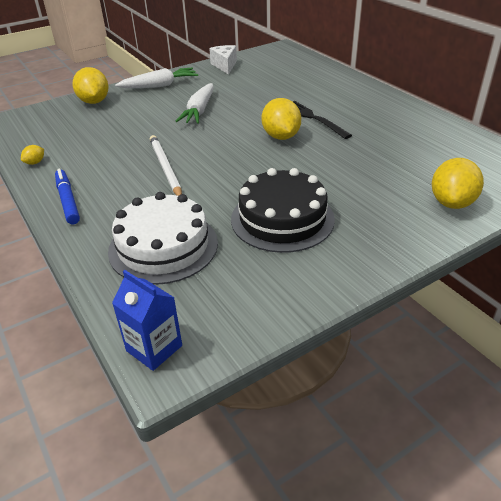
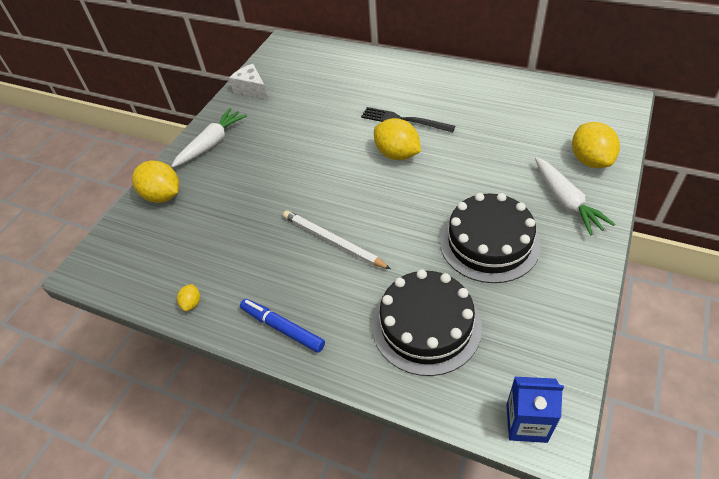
camera: 30 degrees left, 10 degrees up
white cake [108,192,218,285] -> black cake [372,269,482,376]
white carrot [175,83,214,124] -> white carrot moved to [535,157,615,236]

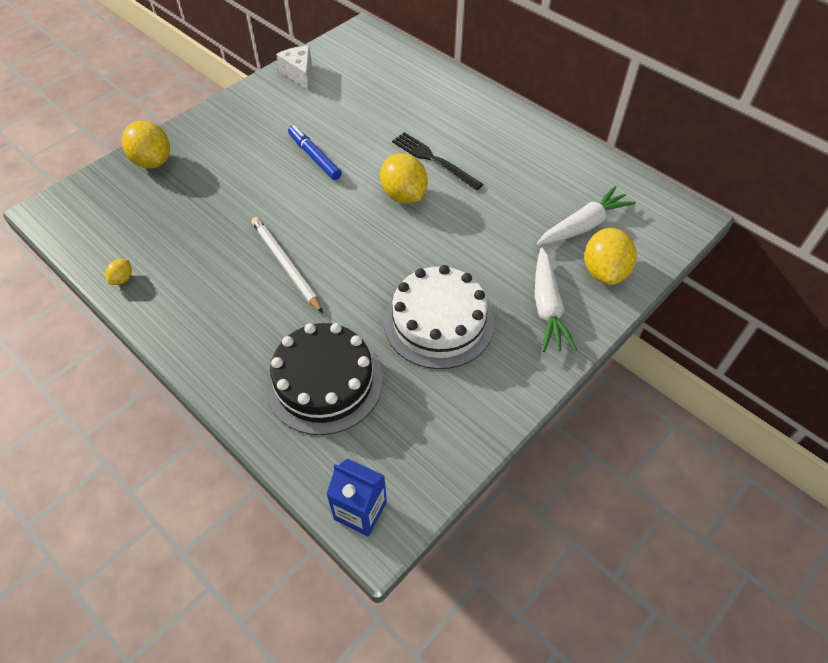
camera: 15 degrees right, 5 degrees up
white carrot [171,108,247,167] -> white carrot moved to [537,186,636,245]
blue marker [240,299,325,353] -> blue marker moved to [288,125,342,180]
black cake [440,193,541,283] -> white cake [384,265,494,369]

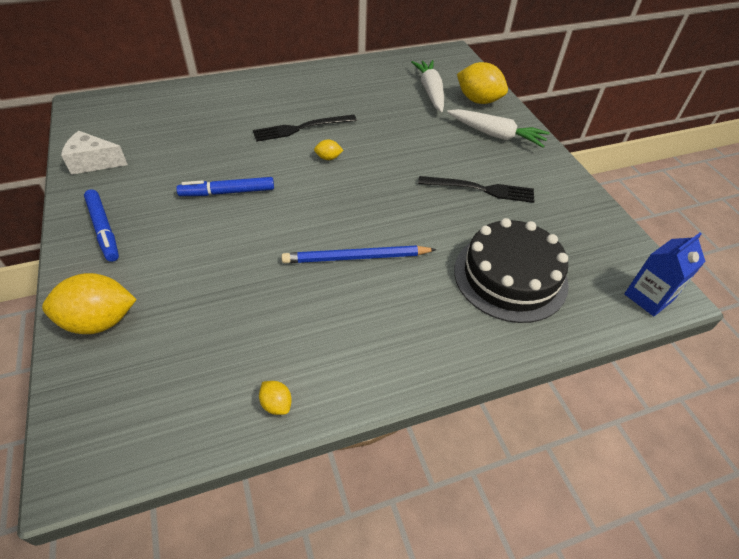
camera: 65 degrees left, 5 degrees down
white pencil [252,217,323,313] -> blue pencil [281,245,437,263]
yellow lemon [380,153,428,204] -> yellow lemon [314,139,343,160], size x0.46
white cake [384,265,494,369] -> black fork [418,176,535,203]
none -> blue marker [84,189,119,262]

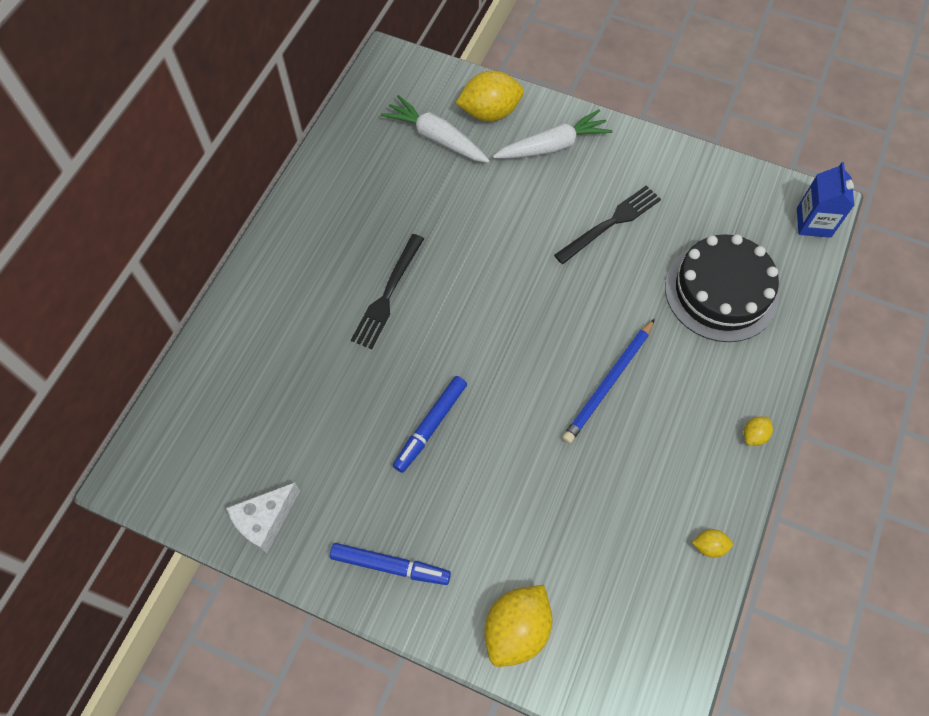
camera: 45 degrees left, 15 degrees up
yellow lemon [314,139,343,160] -> yellow lemon moved to [744,417,773,446]

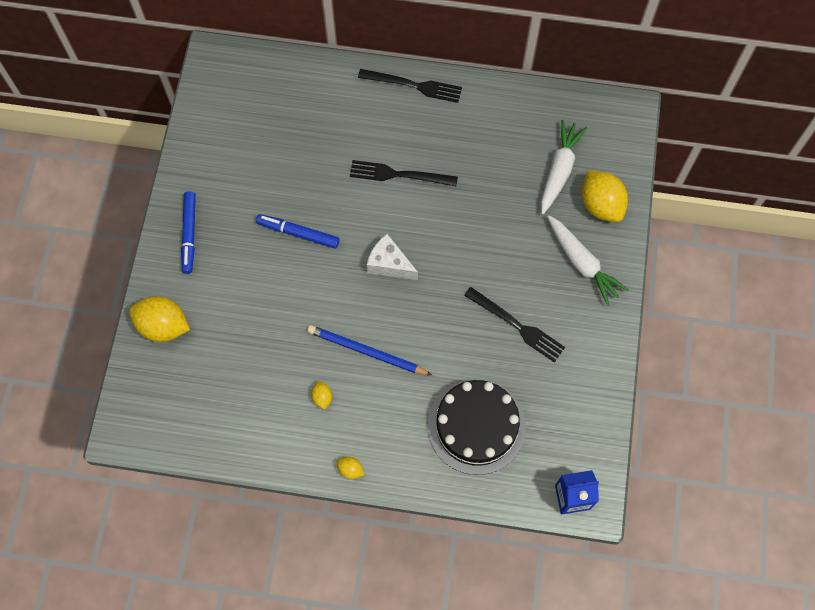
camera: 75 degrees right, 5 degrees up
white cheese [226,482,300,554] -> white cheese moved to [367,234,418,280]
yellow lemon [692,529,733,558] -> yellow lemon moved to [311,380,332,409]
none -> black fork [358,69,462,103]

